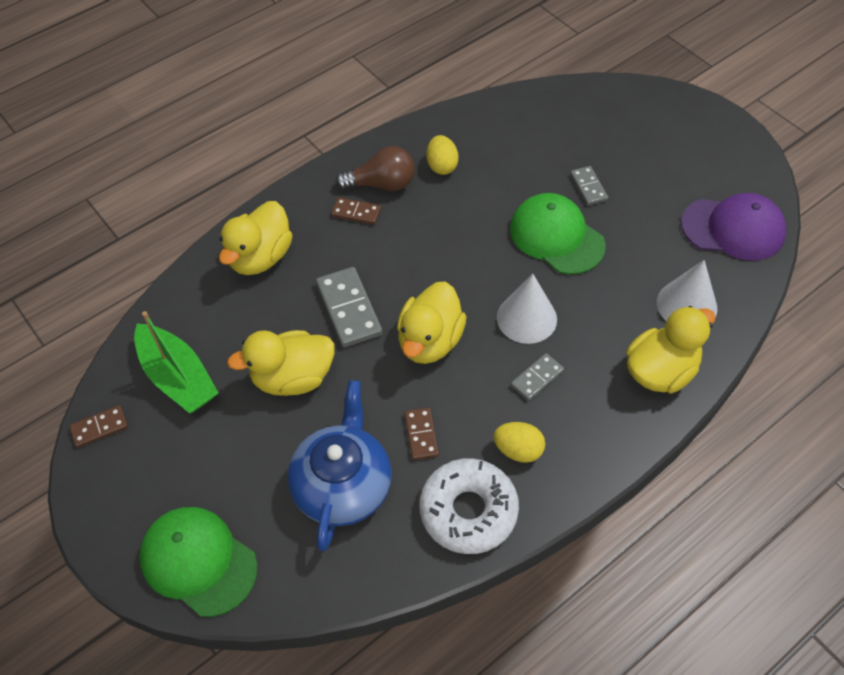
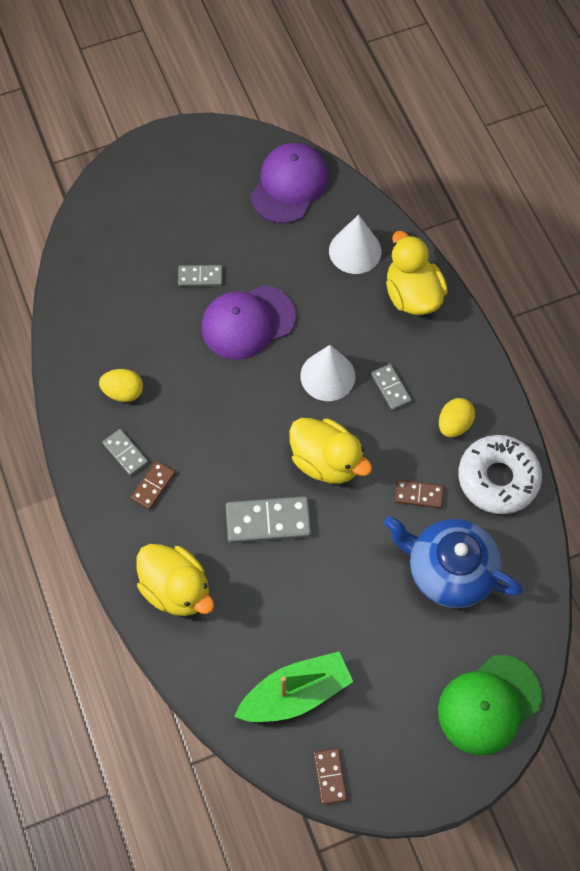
camera: 75 degrees left, 10 degrees up
yellow duck [227,330,335,396] -> none
brown light bulb [335,146,415,191] -> grey domino [102,429,148,476]
green cap [510,193,606,275] -> purple cap [201,285,296,360]

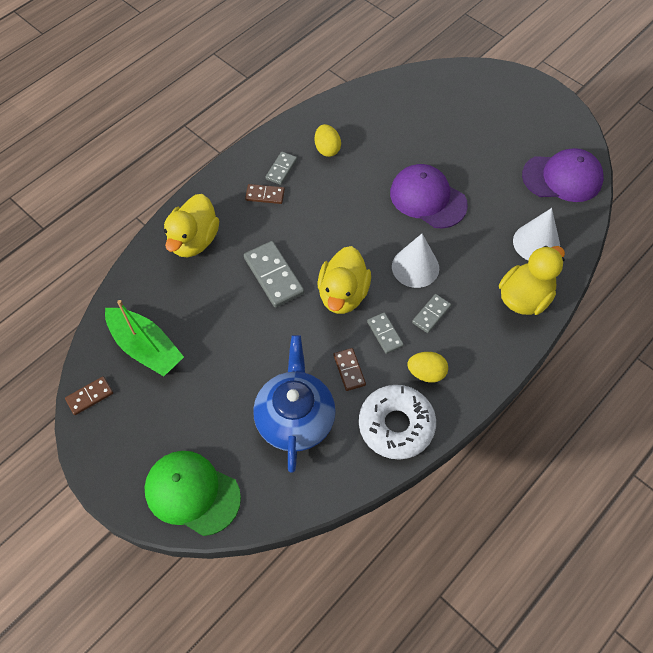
camera: 65 degrees right, 5 degrees down
grey domino [178,265,223,286] -> grey domino moved to [367,312,404,354]

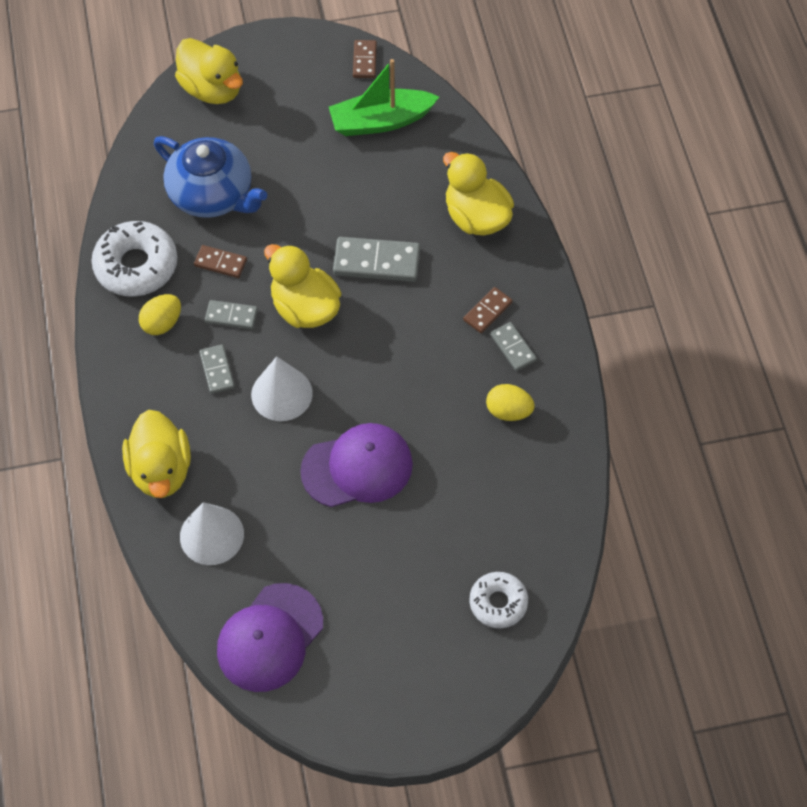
camera: 125 degrees right, 0 degrees up
green cap [145,451,241,536] -> yellow duck [175,38,243,104]
none -> white donut [470,572,528,628]

